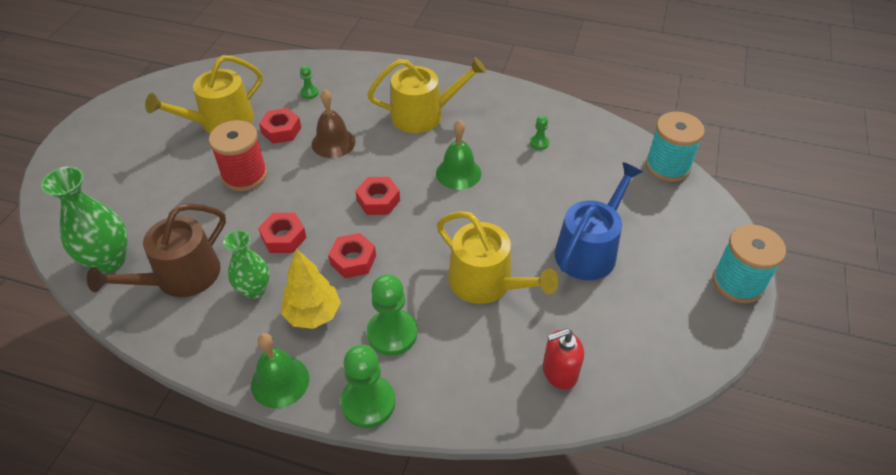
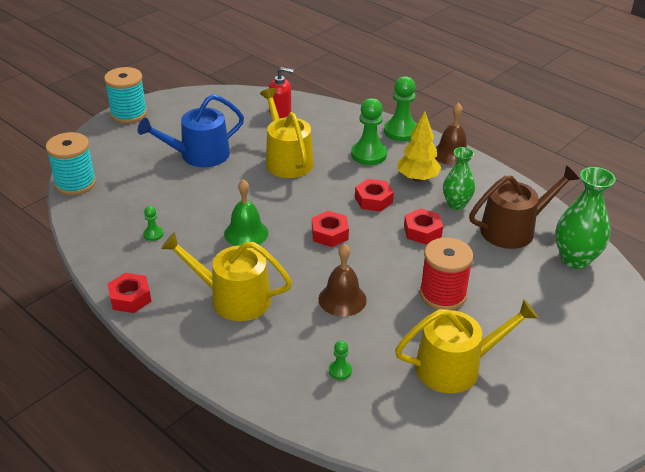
camera: 155 degrees left, 10 degrees down
green bell [251,333,309,408] -> brown bell [435,103,470,166]
red nut [259,108,301,144] -> red nut moved to [107,273,151,313]

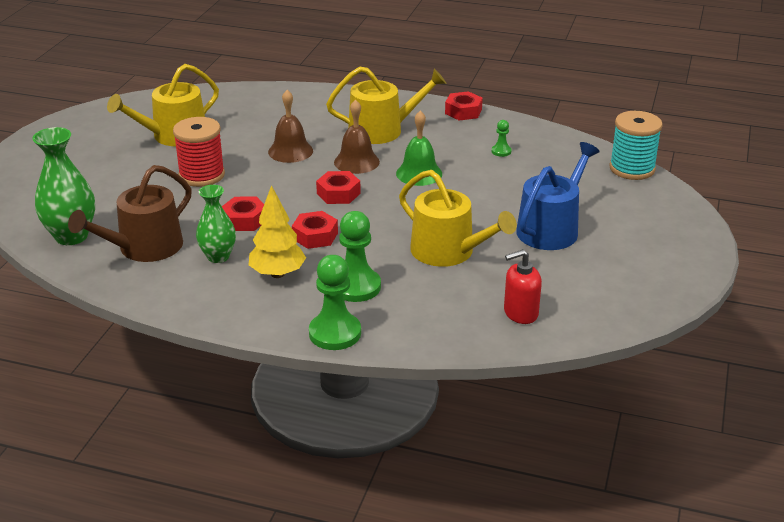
camera: 155 degrees right, 5 degrees down
turquoise spool [104,67,147,123] -> none
green pawn [329,340,352,380] -> none
brown bell [435,103,470,166] -> brown bell moved to [334,99,380,174]

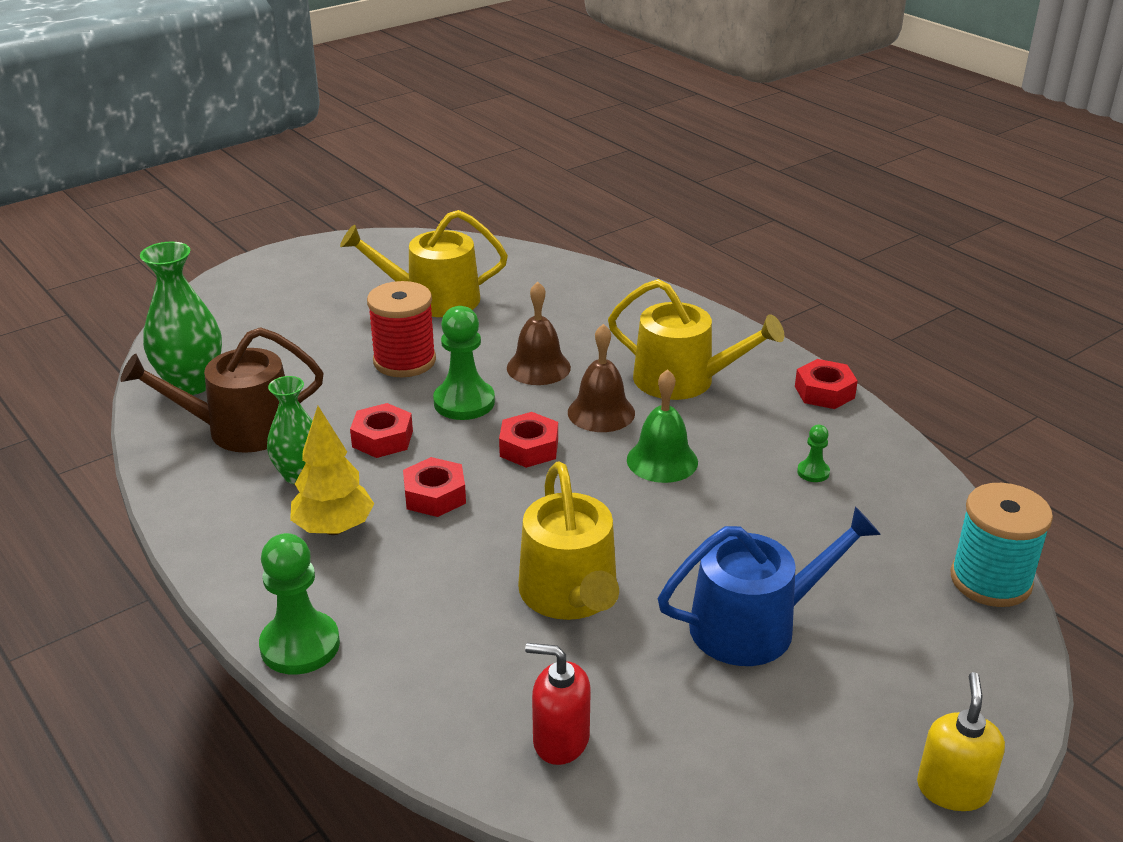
camera: 35 degrees right, 0 degrees up
green pawn [339,211,381,302] -> green pawn moved to [433,306,495,420]
none -> yellow soap dispenser [917,672,1005,811]

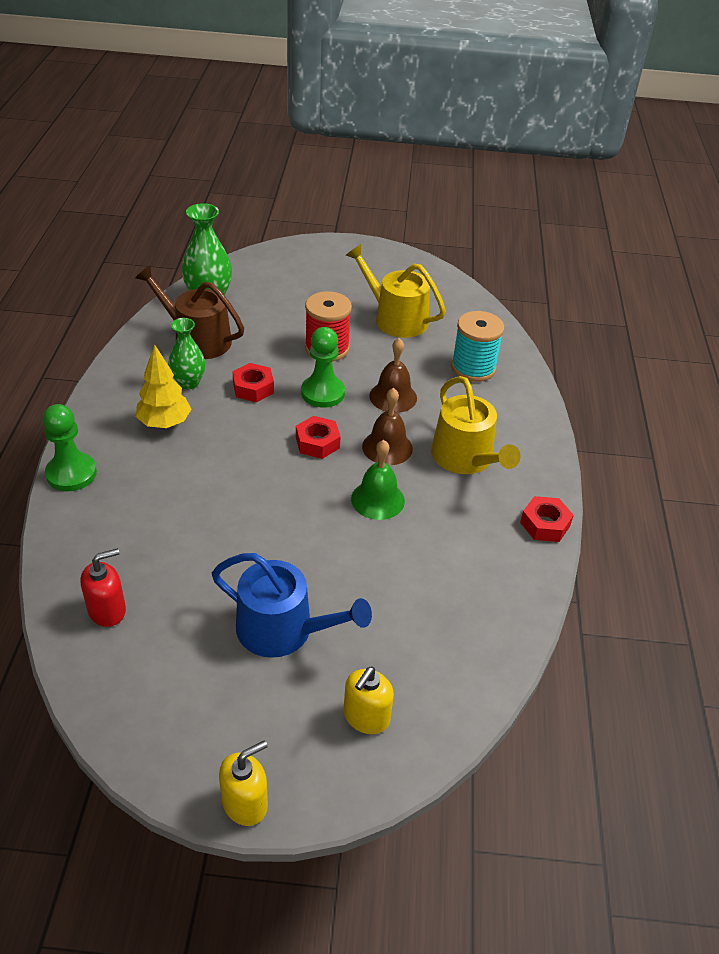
camera: 40 degrees right, 10 degrees up
red nut [403,457,466,517] -> none
yellow watering can [518,462,619,620] -> none
red soap dispenser [525,643,591,765] -> red soap dispenser turned 90 degrees clockwise [80,548,126,627]
green pawn [797,425,830,482] -> none
turquoise spool [951,483,1053,607] -> turquoise spool moved to [451,311,504,382]
none -> yellow soap dispenser [343,666,394,734]

